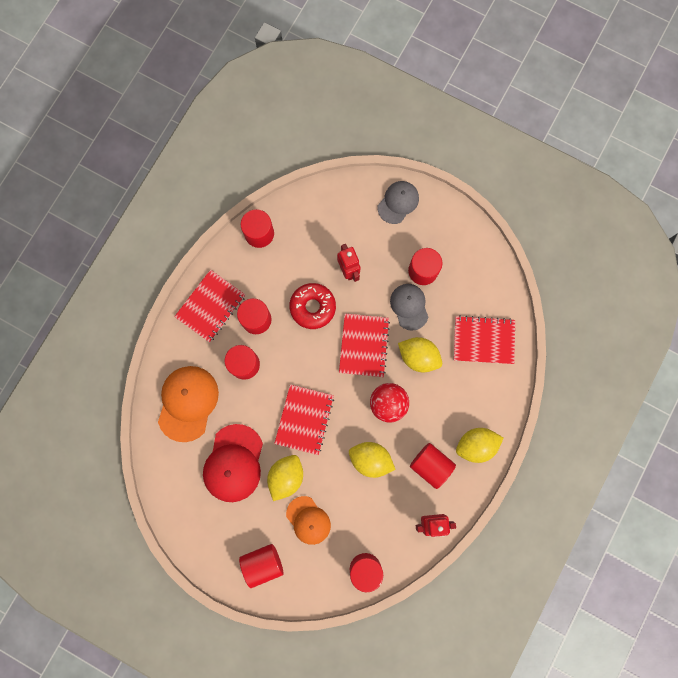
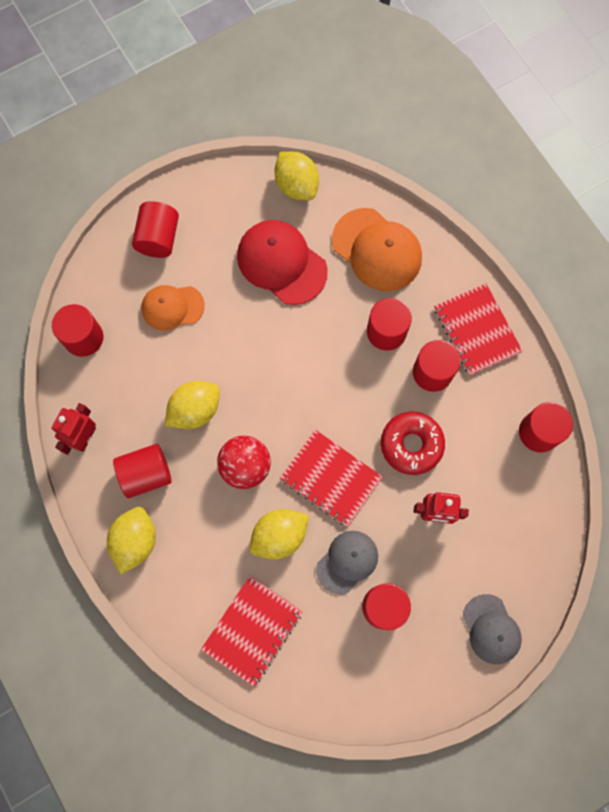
camera: 120 degrees right, 5 degrees down
yellow lemon [267,455,303,501] -> yellow lemon moved to [274,151,319,200]
red notebook [274,384,334,455] -> none
grey cap [390,284,428,331] -> grey cap turned 60 degrees counterclockwise [316,531,378,594]

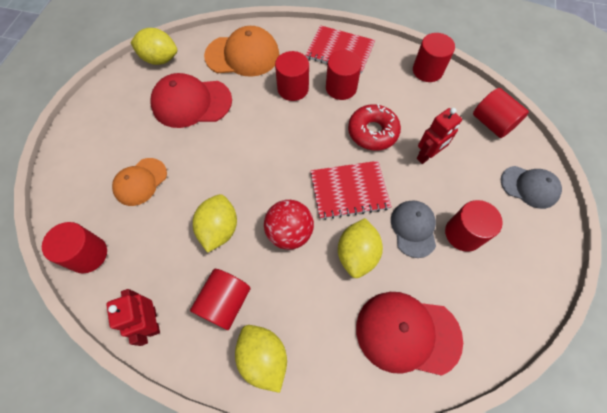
camera: 45 degrees left, 10 degrees down
red cylinder [132,201,179,258] -> red cylinder moved to [473,88,529,138]
red notebook [201,576,303,686] -> red cap [356,292,463,376]

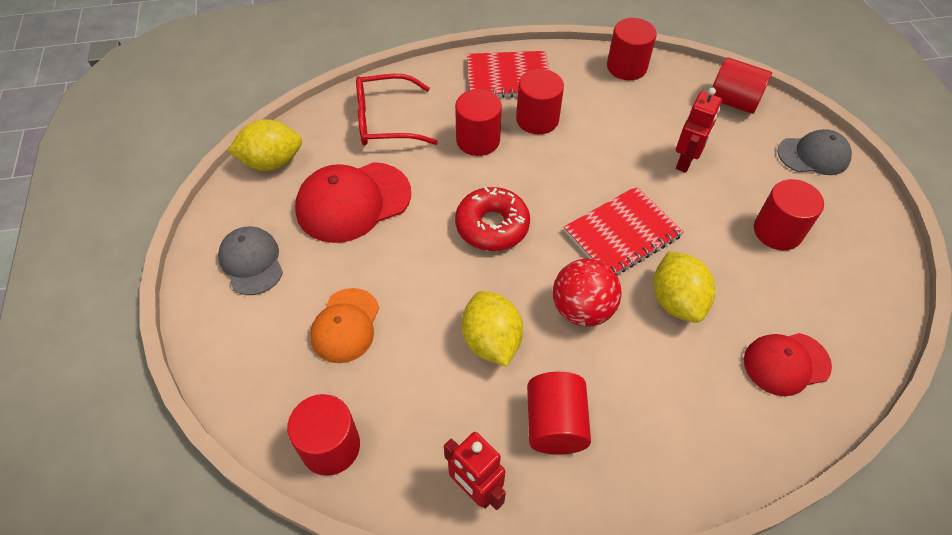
camera: 25 degrees left, 10 degrees down
orange cap [204,26,280,77] -> red glasses [356,74,438,145]
yellow lemon [235,325,287,393] -> none
red donut [348,104,401,151] -> red donut moved to [455,187,530,251]
red cap [356,292,463,376] -> red cap [744,333,832,396], size x0.64
grey cap [391,201,436,258] -> grey cap moved to [218,226,283,295]

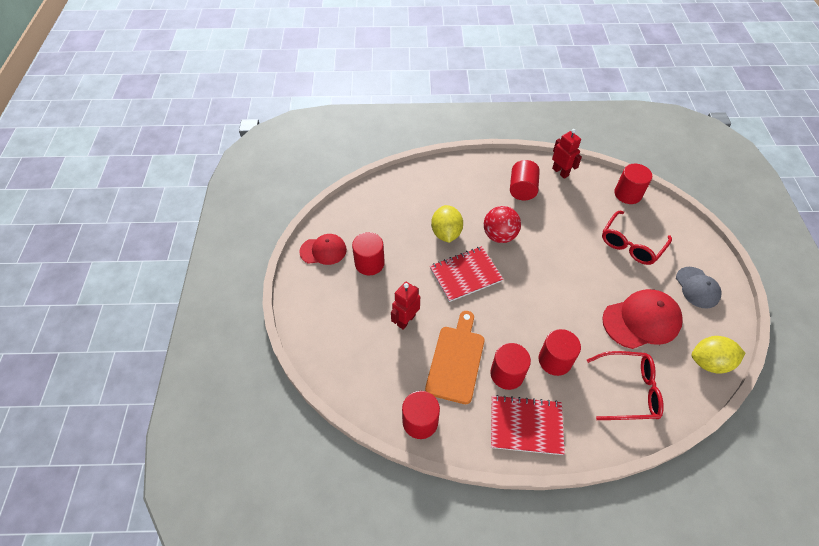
camera: 170 degrees left, 0 degrees up
orange cap [310,288,379,363] -> red glasses [602,211,672,265]
red donut [455,187,530,251] -> none
yellow lemon [462,291,523,367] -> none
red cylinder [712,57,772,114] -> none
red cap [744,333,832,396] -> red cap moved to [299,234,347,265]
grey cap [777,129,852,175] -> none
none -> orange cutting board [425,311,484,404]

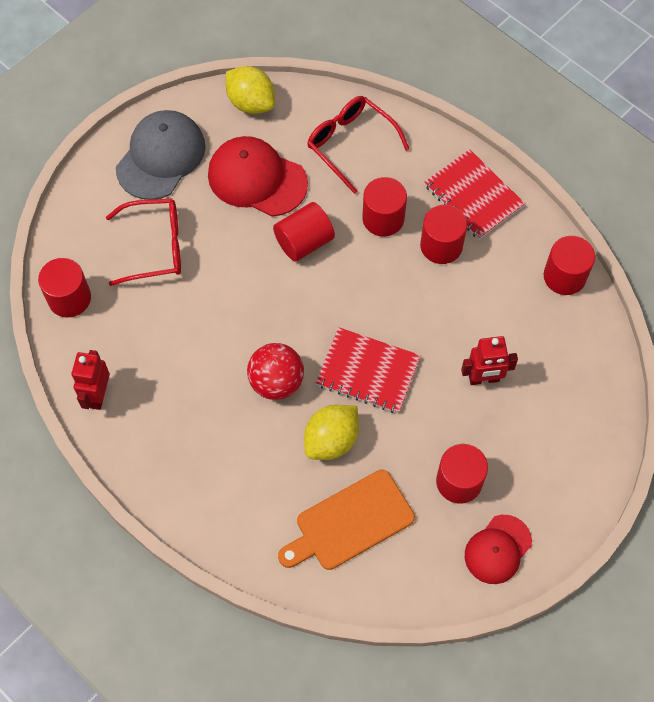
camera: 135 degrees left, 10 degrees up
red cap [299,234,347,265] -> red cap turned 90 degrees counterclockwise [465,515,532,584]
orange cutting board [425,311,484,404] -> orange cutting board moved to [278,469,415,570]
red cylinder [510,160,540,200] -> red cylinder moved to [273,202,335,262]
grey cap [676,267,722,309] -> grey cap [116,110,206,200], size x1.56

